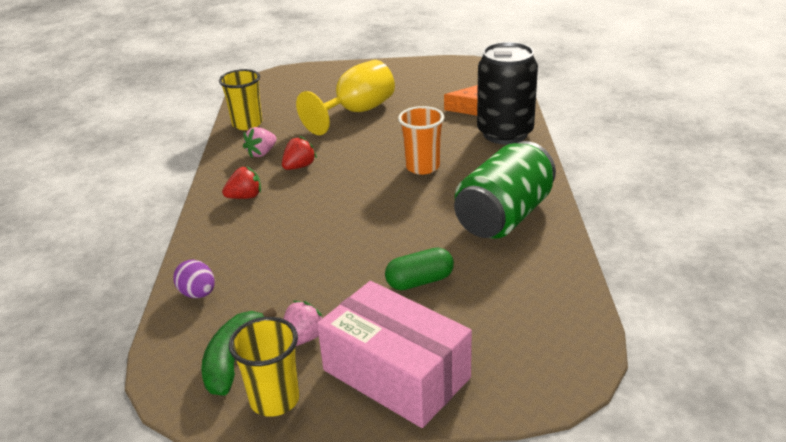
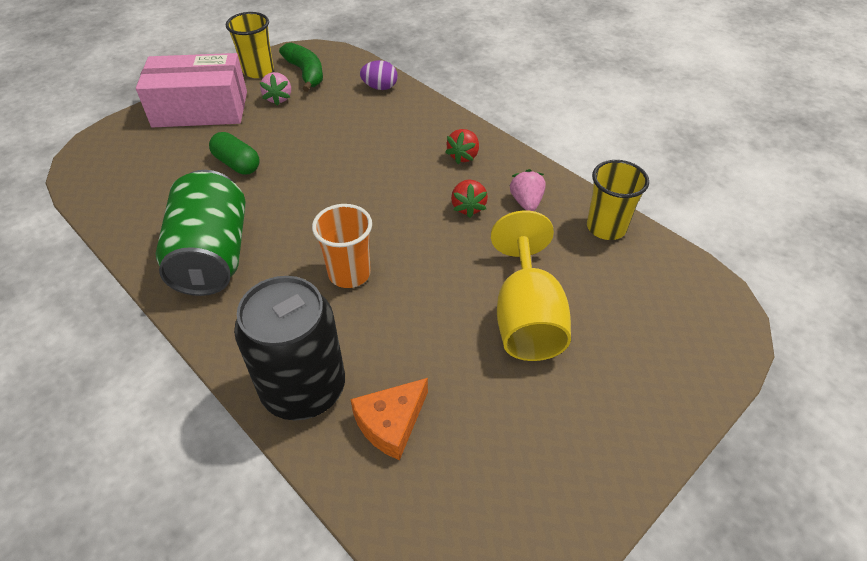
camera: 135 degrees right, 15 degrees up
green capsule [385,248,454,290] -> green capsule turned 75 degrees counterclockwise [209,132,260,175]

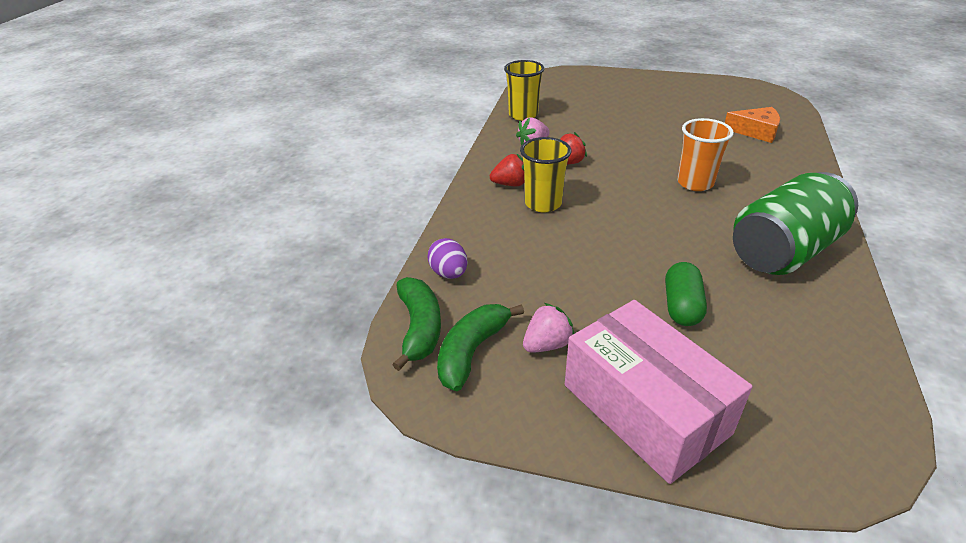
camera: 120 degrees left, 10 degrees down
yellow cup [226,12,274,78] -> yellow cup moved to [520,137,572,212]
black can [234,276,345,420] -> none
yellow goblet [491,211,571,361] -> none
none -> green banana [392,277,441,371]

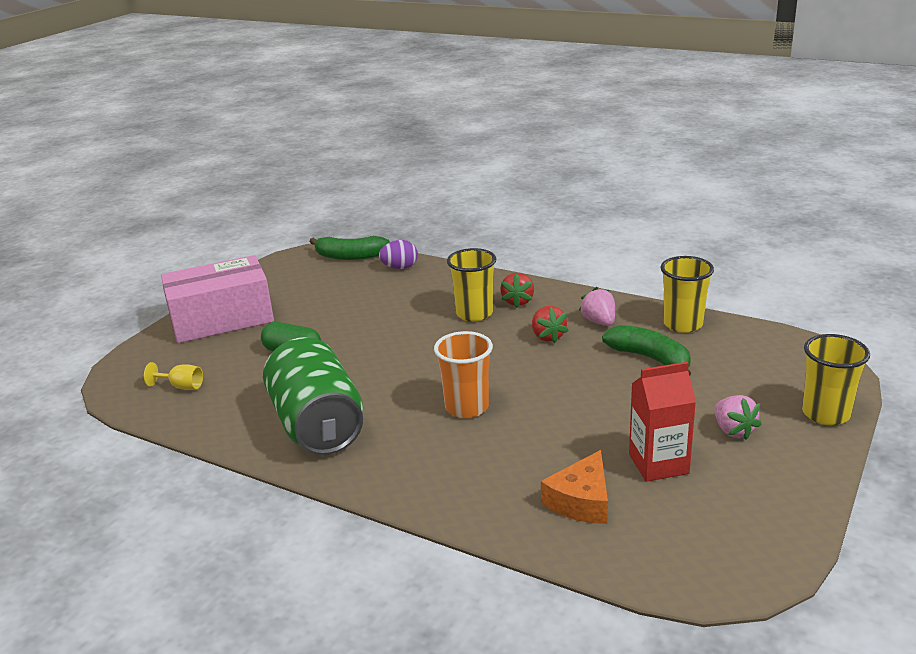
camera: 105 degrees right, 10 degrees down
green banana [437,304,524,391] -> green banana moved to [602,325,691,376]
pink strawberry [523,303,575,353] -> pink strawberry moved to [714,395,762,440]
none -> yellow goblet [144,362,203,390]
none -> red carton [629,362,696,482]
none -> yellow cup [802,334,870,425]

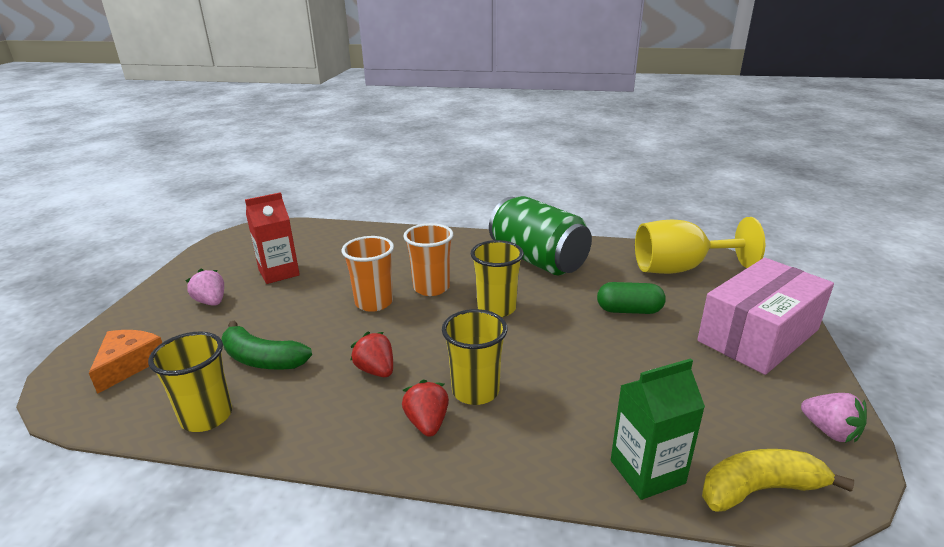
camera: 160 degrees right, 0 degrees up
yellow goblet [144,362,203,390] -> yellow goblet [635,217,765,274], size x2.45
green banana [309,236,390,260] -> yellow banana [702,449,854,512]
purple egg [379,240,418,269] -> green carton [611,358,705,500]
orange cheese [541,450,608,524] -> orange cheese moved to [89,330,162,394]
pink strawberry [579,287,615,326] -> pink strawberry moved to [801,393,867,443]
yellow cup [802,334,870,425] -> yellow cup moved to [471,240,524,317]
none -> orange cup [342,236,394,312]

